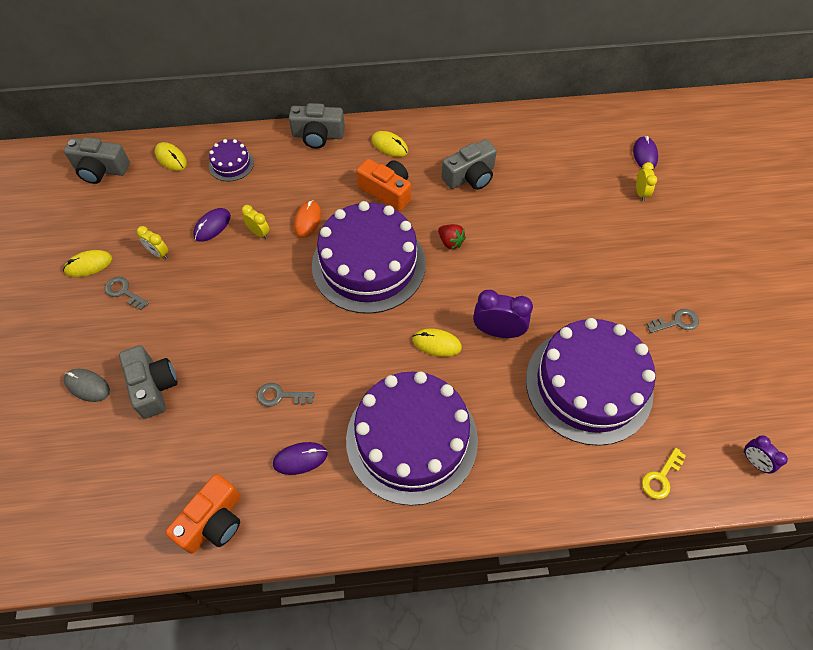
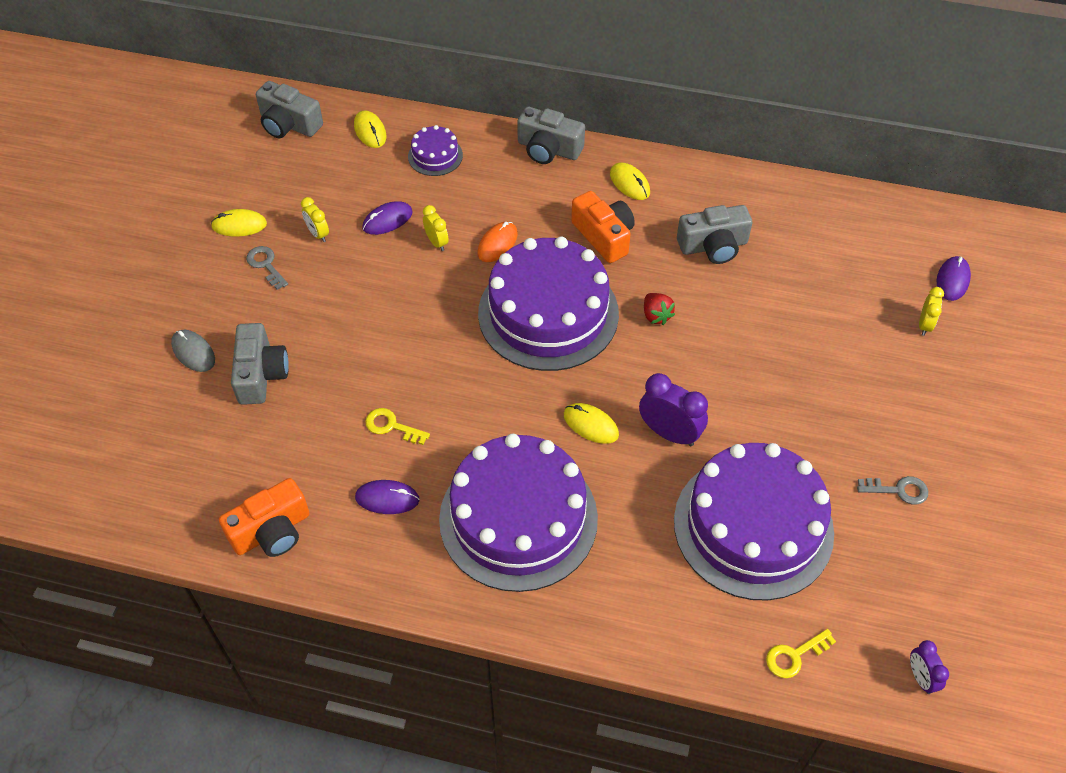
camera: 20 degrees right, 5 degrees down
grey key [257,383,315,407] -> yellow key [365,408,430,445]

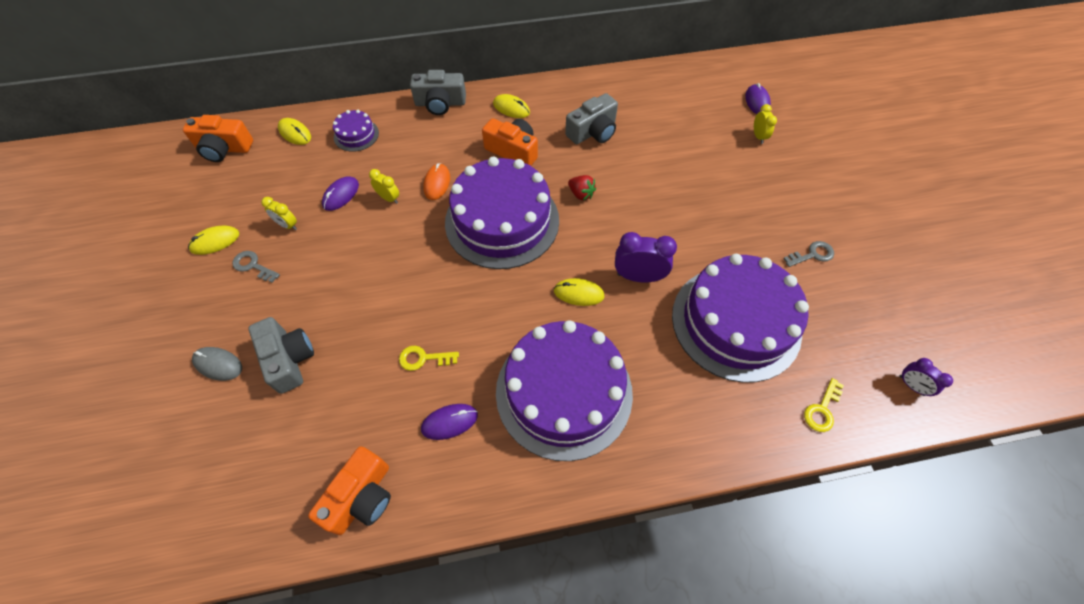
camera: 25 degrees left, 5 degrees up
grey camera [256,81,323,138] -> orange camera [183,115,253,162]

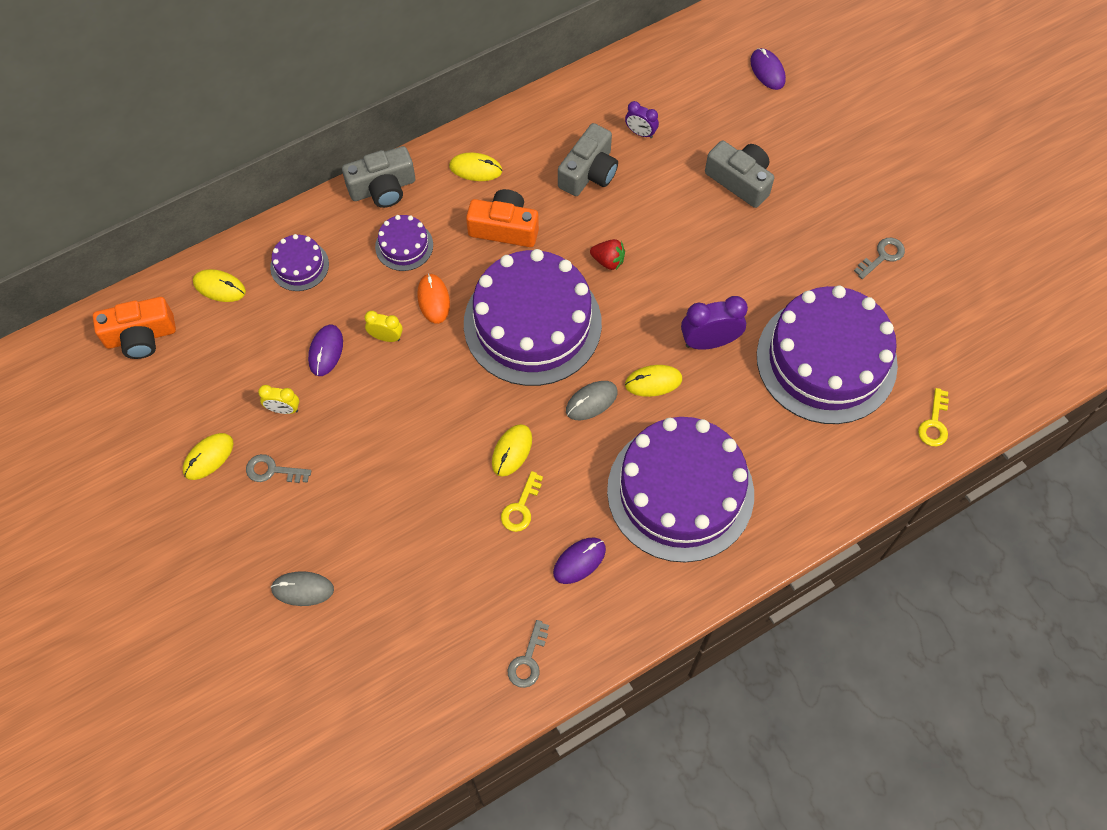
camera: 20 degrees left, 5 degrees up
grey camera [248,317,314,394] -> grey camera moved to [705,141,774,208]
orange camera [308,446,391,535] -> grey key [508,620,549,688]
yellow key [399,346,459,371] -> yellow key turned 45 degrees counterclockwise [501,471,543,532]
yellow clock [754,104,777,144] -> none
purple clock [899,358,953,396] -> purple clock moved to [625,101,659,138]
none -> purple cake [375,215,433,271]
none -> yellow mouse [492,424,532,477]
none -> grey mouse [566,381,618,420]

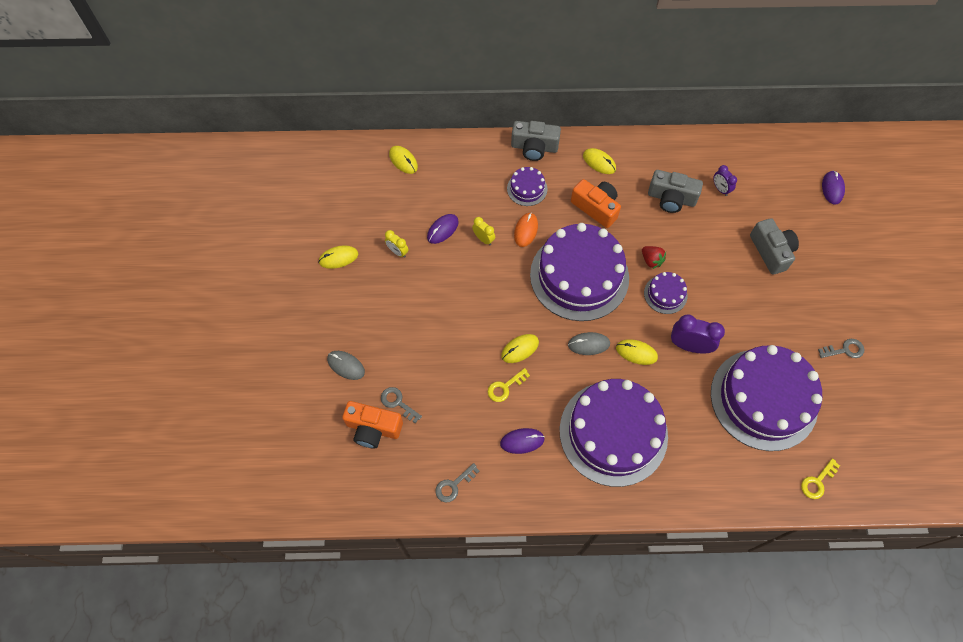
camera: 30 degrees right, 0 degrees up
orange camera [93,297,176,359] -> orange camera moved to [342,401,403,449]
grey key [246,454,311,483] -> grey key moved to [381,387,422,423]
purple cake [270,234,329,291] -> purple cake moved to [644,272,687,314]
grey camera [558,123,618,196] -> grey camera turned 45 degrees clockwise [648,170,703,213]

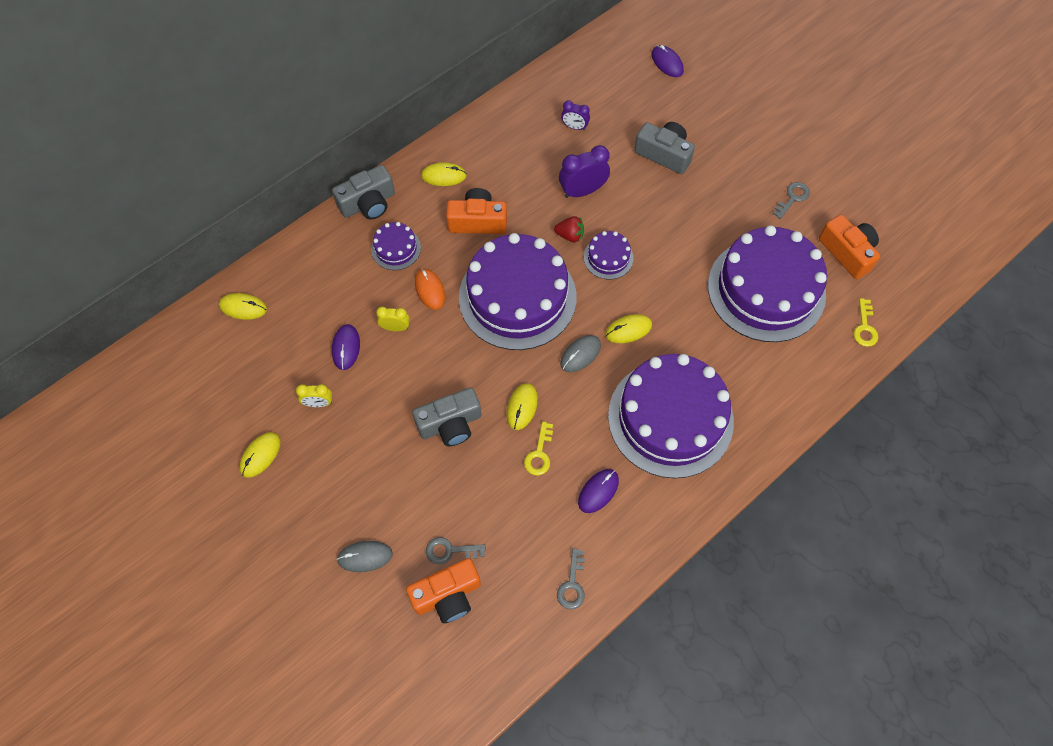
camera: 40 degrees left, 0 degrees up
grey camera [648,170,703,213] -> grey camera moved to [412,388,482,446]
purple clock [671,314,725,353] -> purple clock moved to [559,145,610,198]
none -> orange camera [819,215,880,279]

